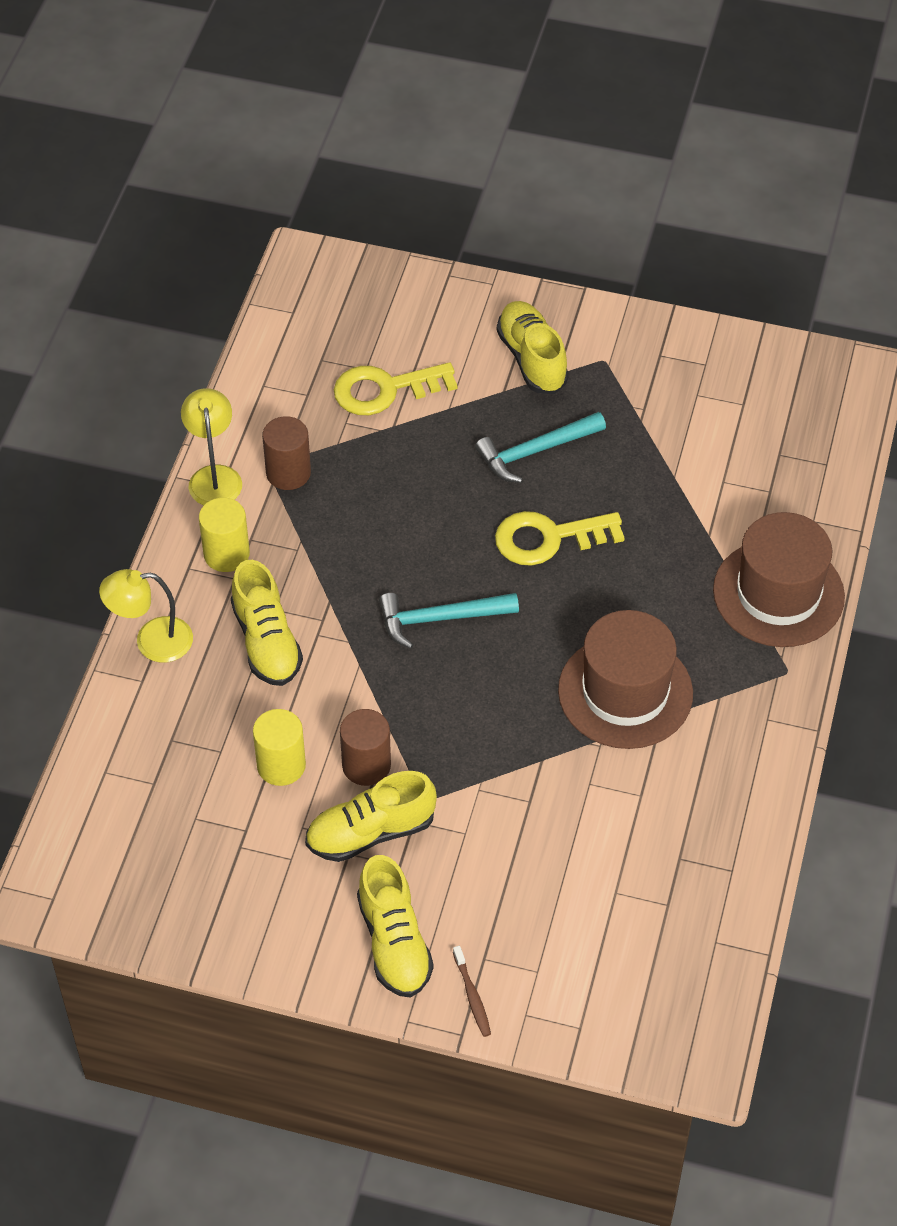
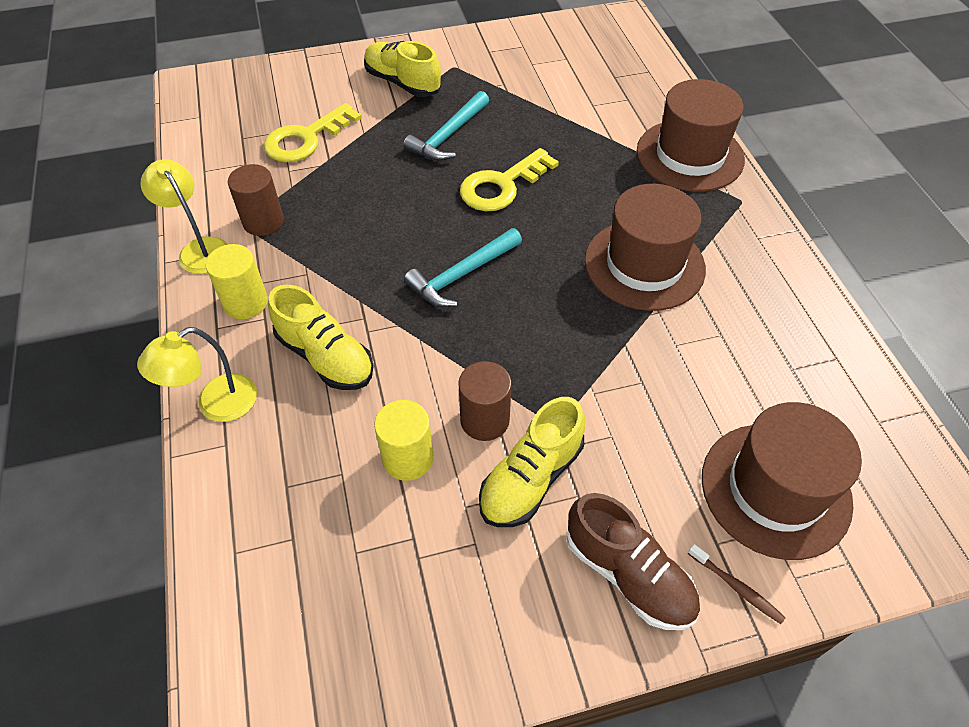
camera: 30 degrees left, 0 degrees up
yellow shoe [357,855,434,998] -> brown shoe [566,493,700,630]
none -> brown hat [702,402,862,560]

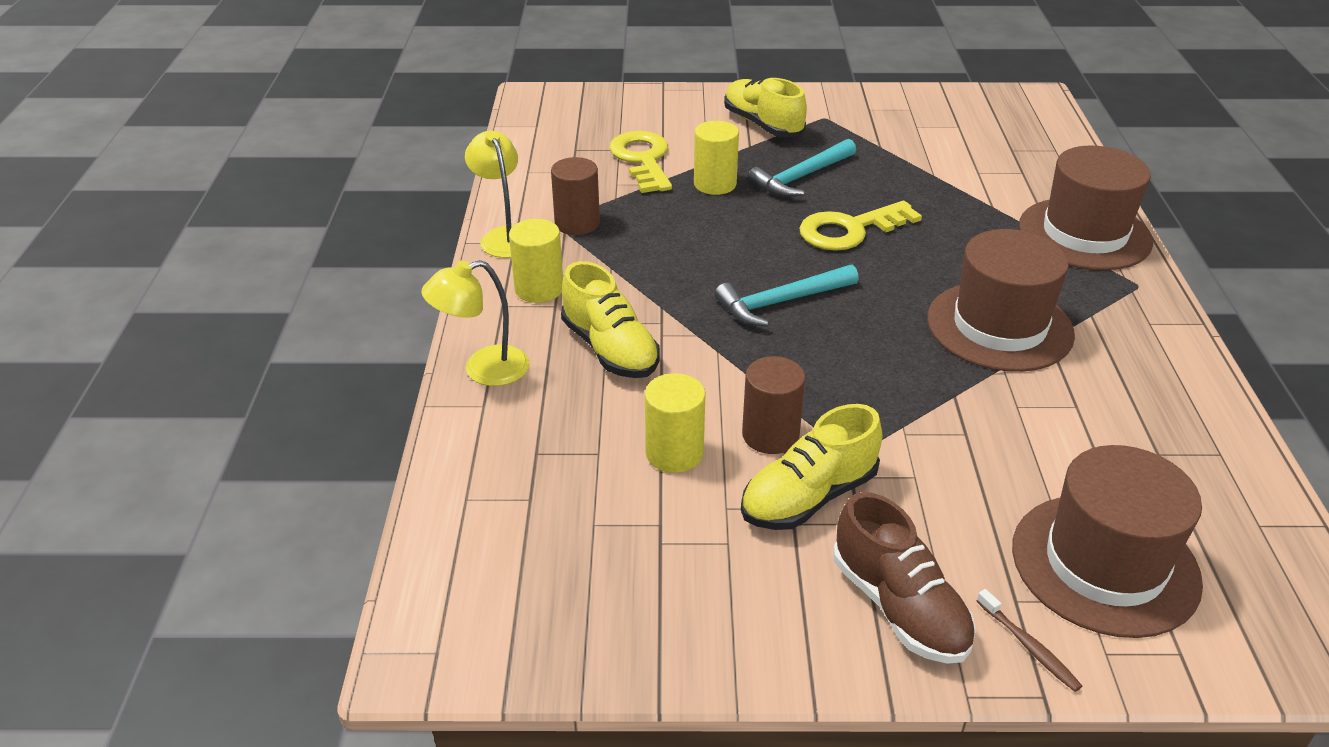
camera: 15 degrees right, 15 degrees down
yellow key [264,103,362,162] -> yellow key turned 105 degrees clockwise [609,131,672,193]
none -> yellow cylinder [694,121,739,195]

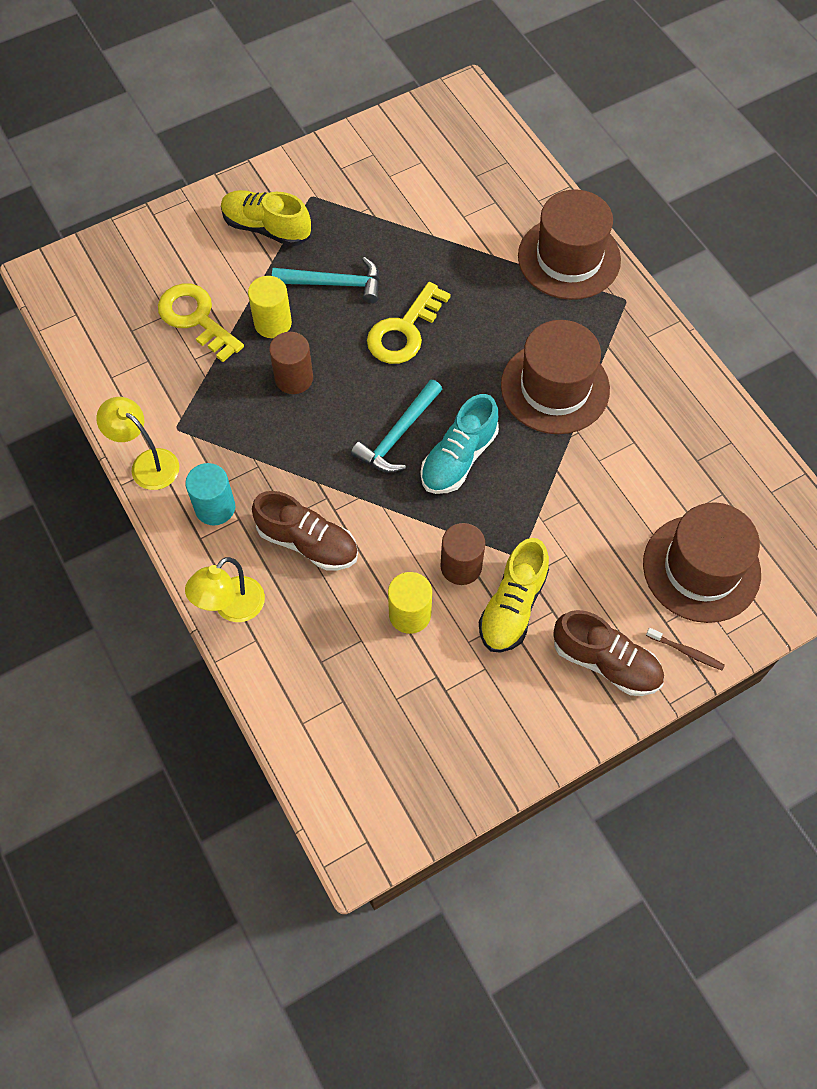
camera: 30 degrees left, 25 degrees up
yellow cylinder [509,219,563,303] -> turquoise cylinder [185,463,235,525]
brown cylinder [551,157,600,235] -> brown cylinder moved to [269,332,313,394]
yellow shoe [561,261,660,378] -> brown shoe [252,491,358,571]
turquoise hammer [747,139,856,197] -> turquoise hammer turned 105 degrees counterclockwise [272,257,380,303]
none -> turquoise shoe [421,394,499,494]

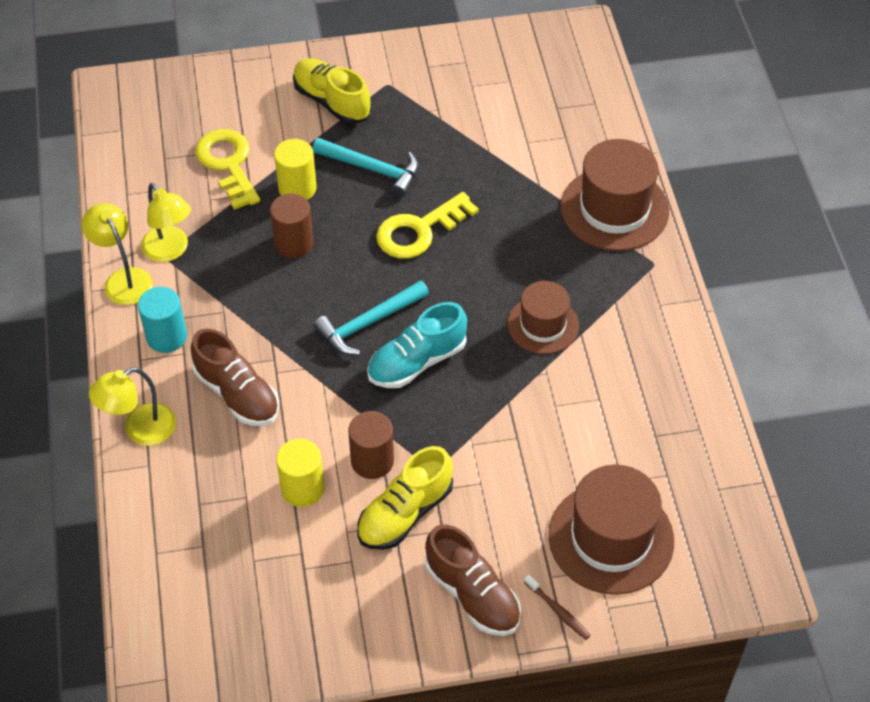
camera: 20 degrees right, 10 degrees down
brown hat [501,320,610,434] -> brown hat [508,281,579,354], size x0.62
none -> yellow lamp [141,183,191,262]

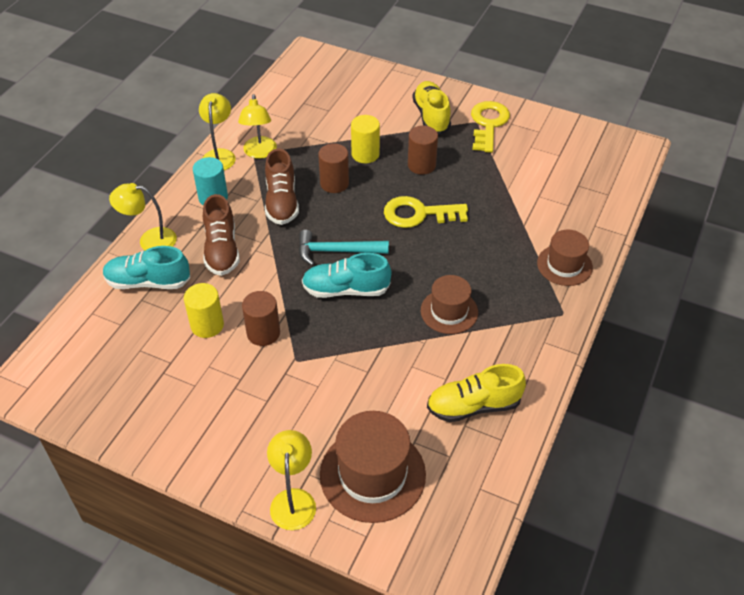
camera: 35 degrees right, 5 degrees down
yellow key [195,129,260,210] -> yellow key moved to [471,101,510,153]
turquoise hammer [313,138,419,197] -> brown cylinder [408,126,438,175]
yellow shoe [357,446,453,550] -> yellow shoe moved to [427,364,526,422]
brown shoe [425,525,521,636] -> brown shoe moved to [265,148,299,225]
brown toothbrush [524,574,591,640] -> yellow lamp [267,430,316,530]
brown hat [561,139,669,251] -> brown hat [537,230,593,286], size x0.62
none -> turquoise shoe [103,246,191,289]

